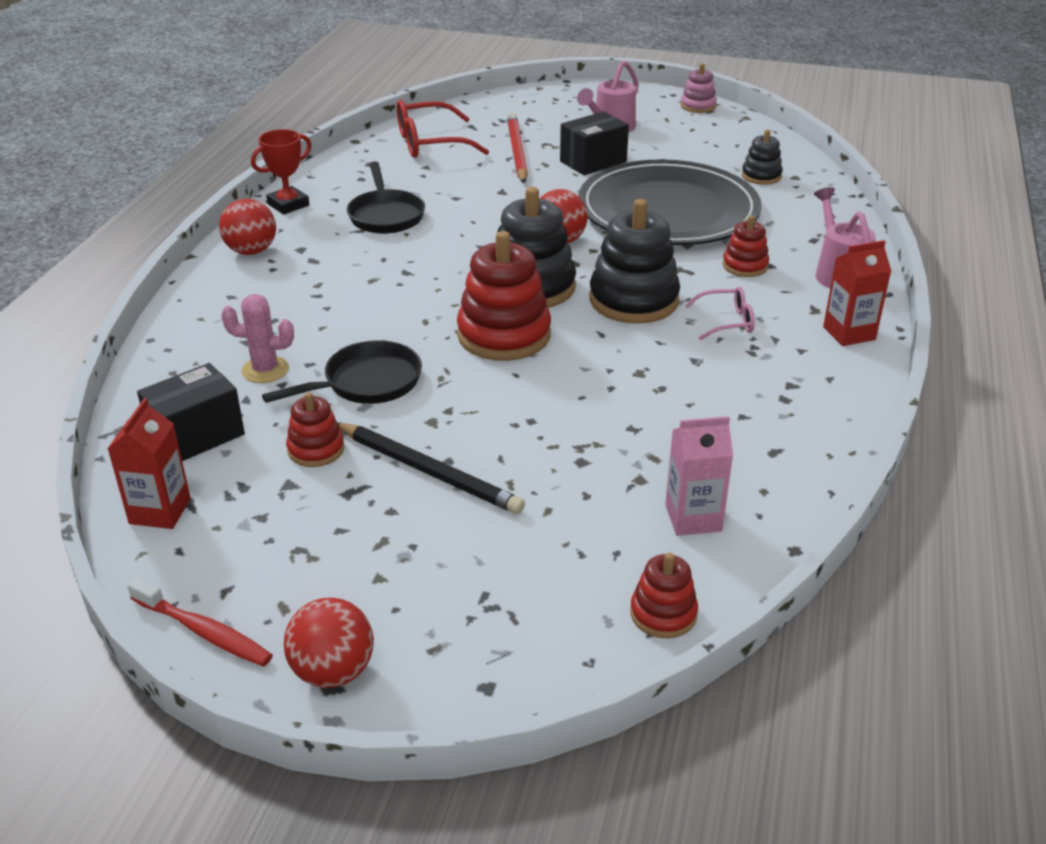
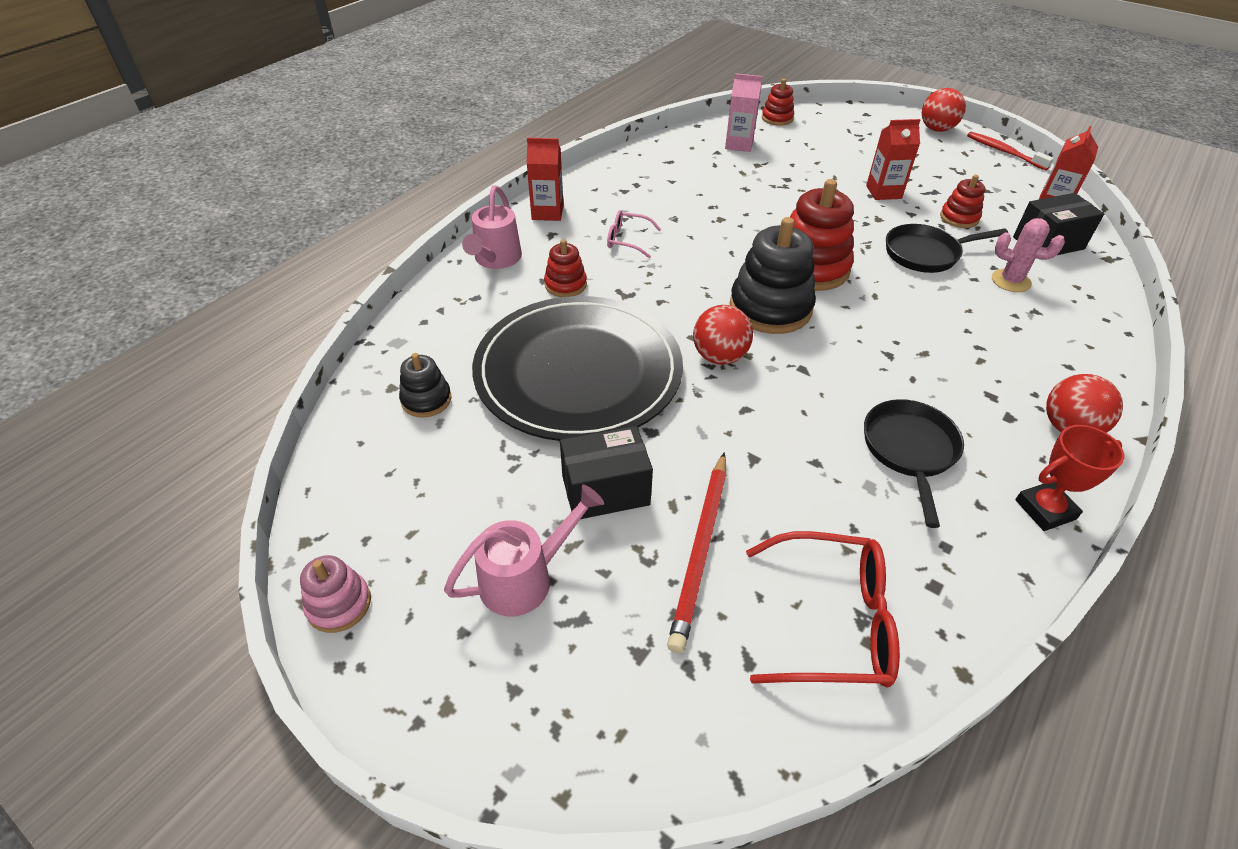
camera: 160 degrees left, 10 degrees up
black pencil [337,422,525,514] -> red carton [866,119,920,200]
black stacking toy [589,199,680,324] -> none

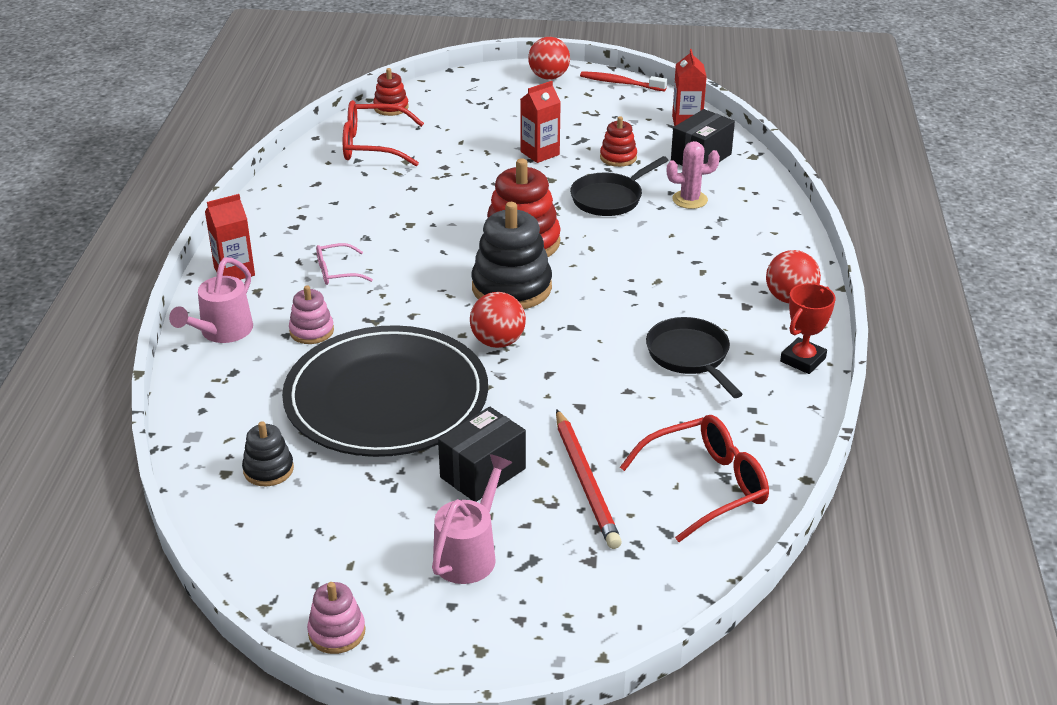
camera: 30 degrees left, 10 degrees down
pink watering can [462,185,522,269] -> pink watering can turned 45 degrees clockwise [169,257,253,343]
red stacking toy [544,239,587,297] -> pink stacking toy [289,286,334,344]
pink carton [725,73,763,152] -> red glasses [343,100,424,166]

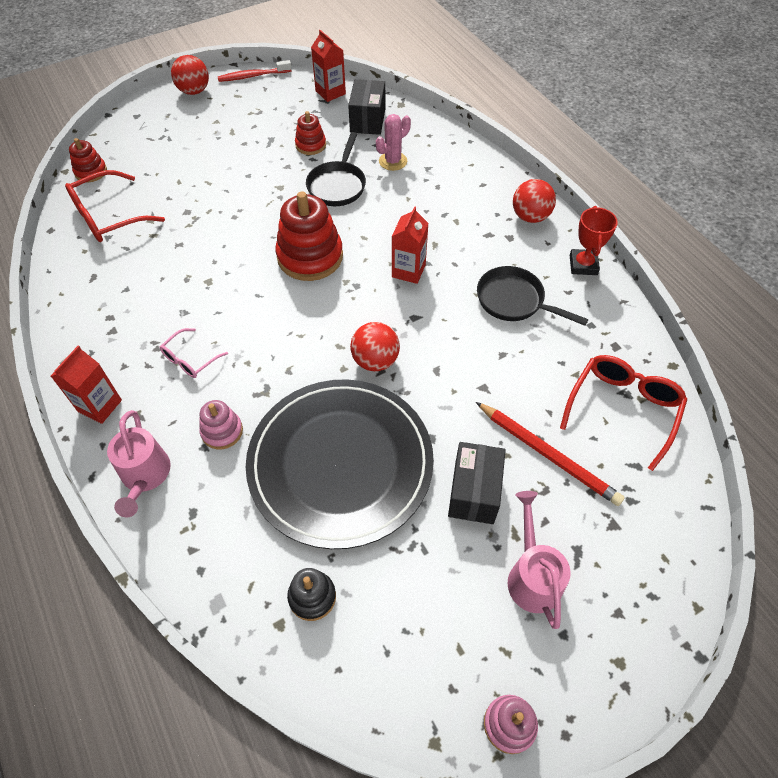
camera: 35 degrees left, 20 degrees up
black stacking toy [472,202,552,309] -> none
red carton [520,81,561,163] -> red carton moved to [392,206,429,284]

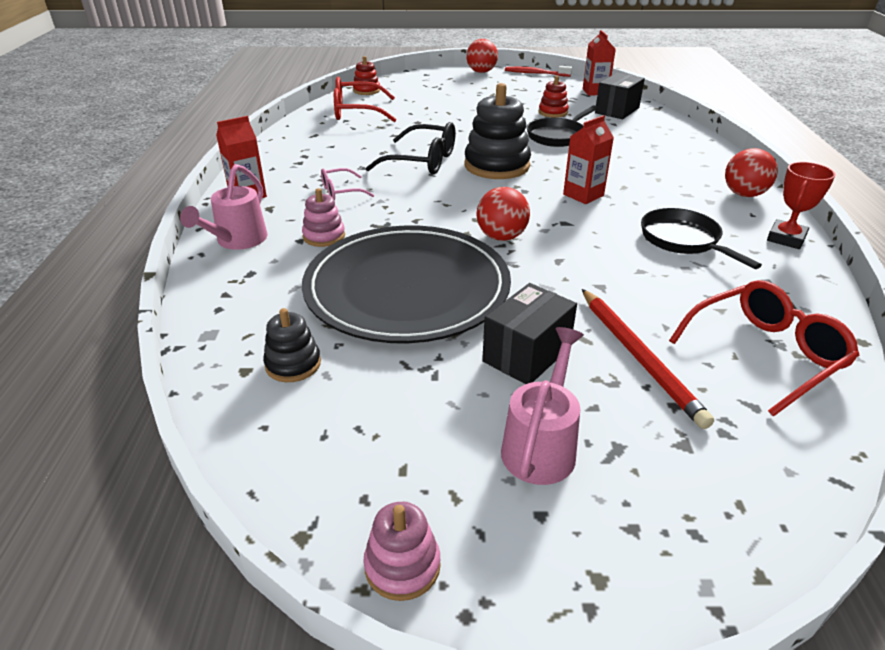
camera: 30 degrees right, 20 degrees down
red stacking toy [275,191,343,281] -> black stacking toy [465,83,531,179]
pink cactus [376,114,411,171] -> none
none -> black glasses [366,122,456,174]

